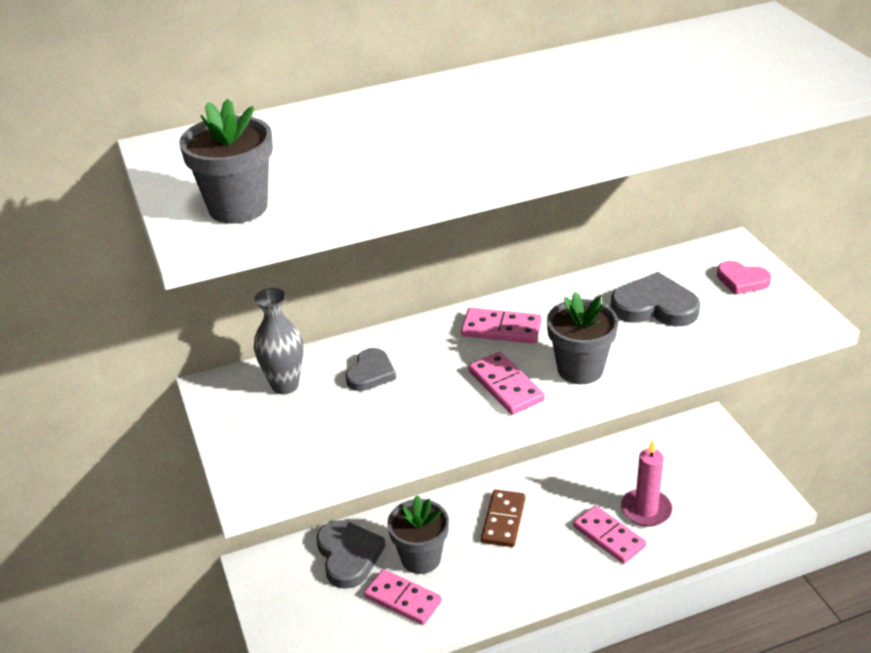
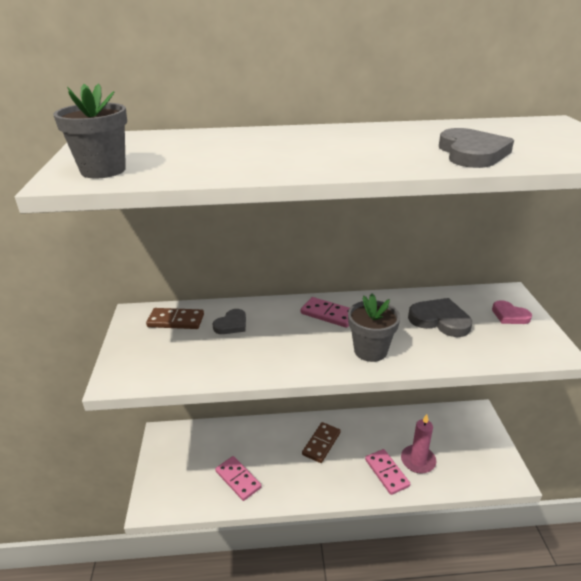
camera: 15 degrees right, 5 degrees down
grey vase [254,288,303,394] -> brown domino [146,308,204,329]
grey heart [317,520,386,589] -> grey heart moved to [439,128,514,168]
grey flower pot [387,495,449,574] -> none
pink domino [468,352,545,415] -> none

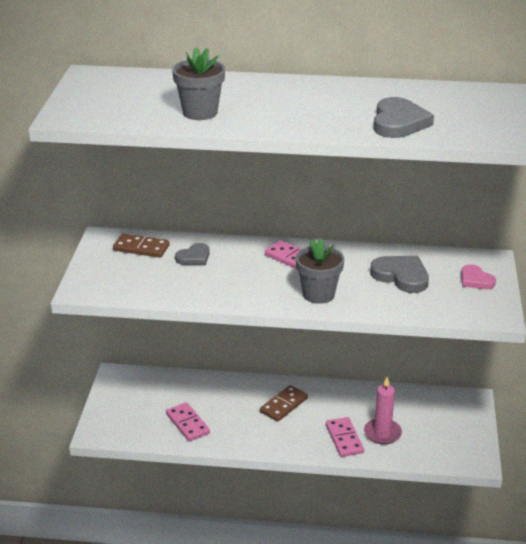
camera: 10 degrees right, 0 degrees up
grey flower pot [53,83,127,178] -> grey flower pot moved to [172,48,225,120]

